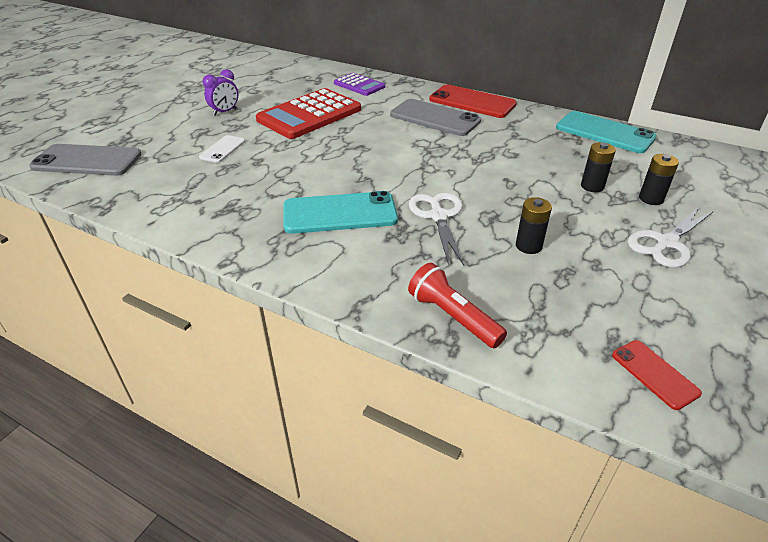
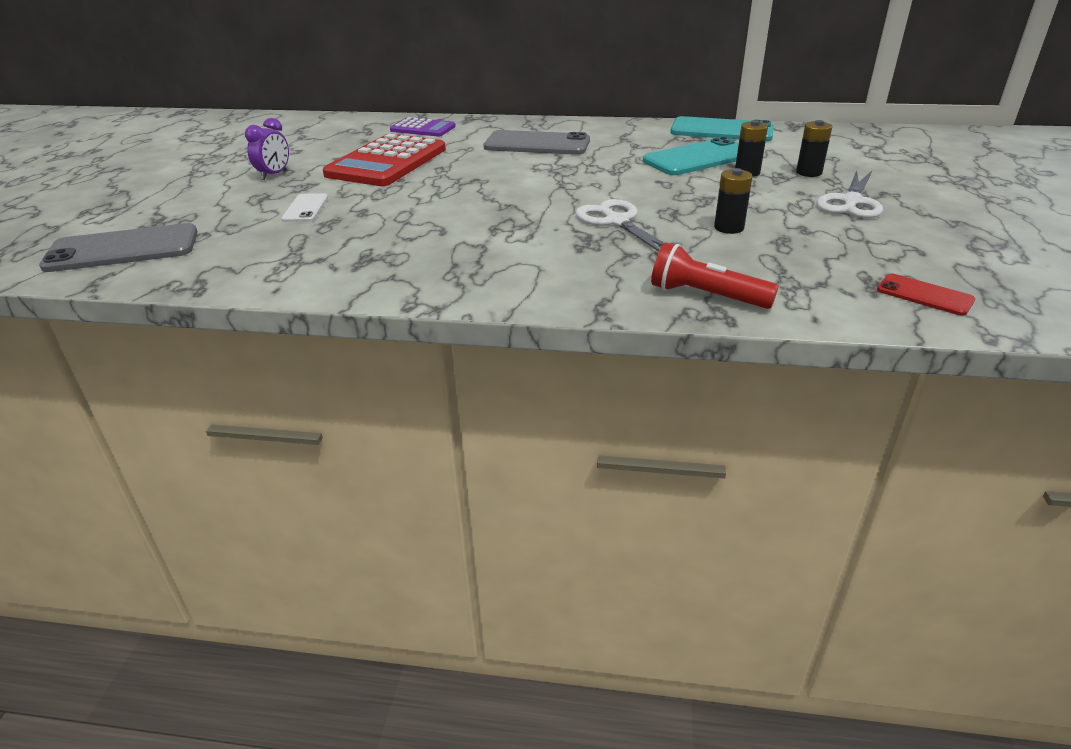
camera: 20 degrees left, 5 degrees down
turquoise phone [284,191,398,234] -> turquoise phone moved to [643,137,739,175]
red phone [429,84,517,118] -> none

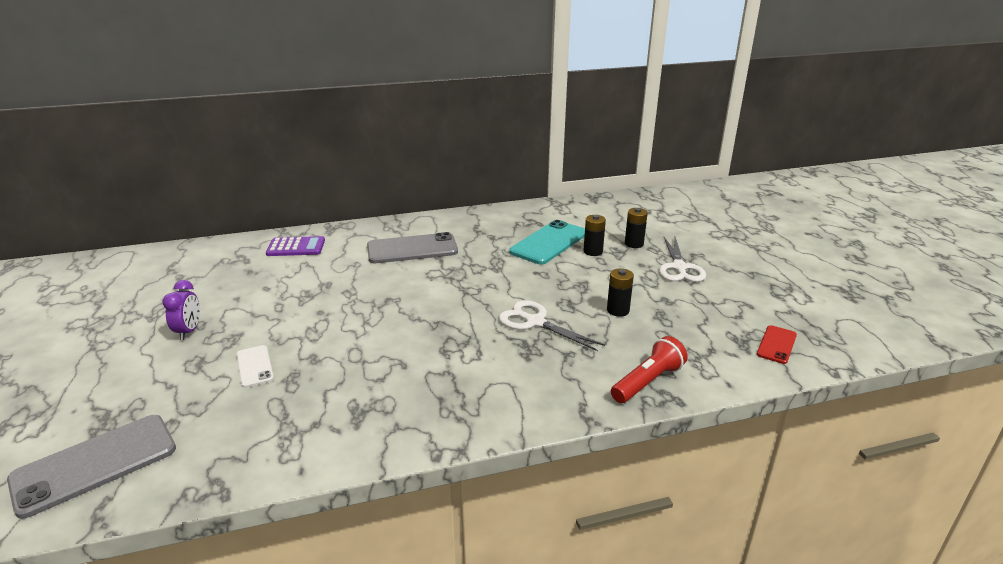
camera: 25 degrees left, 5 degrees down
red calculator [323,134,446,186] -> none
red flashlight [651,242,779,309] -> red flashlight turned 135 degrees clockwise [611,336,688,403]
turquoise phone [670,116,774,141] -> none
red phone [877,274,975,316] -> red phone turned 75 degrees counterclockwise [757,325,797,364]

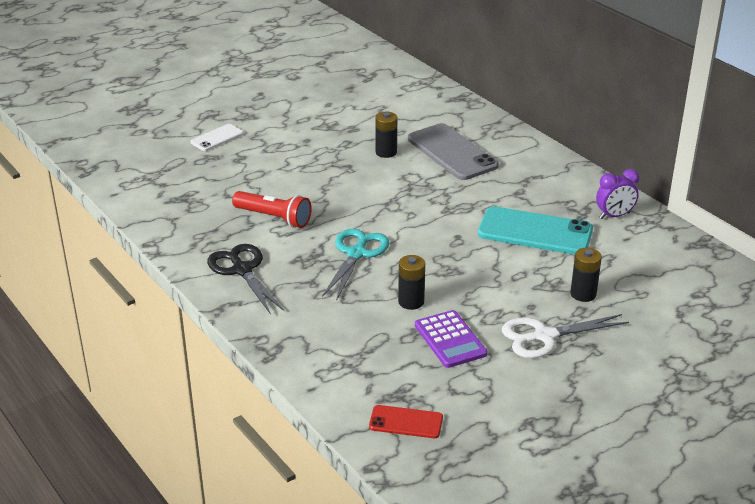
camera: 70 degrees right, 5 degrees up
grey phone [7,415,176,519] -> none
purple clock [163,280,200,340] -> purple clock moved to [596,169,639,219]
purple calculator [266,236,325,256] -> purple calculator moved to [415,310,487,368]
white scissors [499,300,605,351] -> turquoise scissors [322,229,389,301]
black battery [583,215,606,256] -> black battery moved to [375,112,397,158]
red flashlight [611,336,688,403] -> red flashlight moved to [232,191,312,228]
none -> black scissors [207,244,284,315]

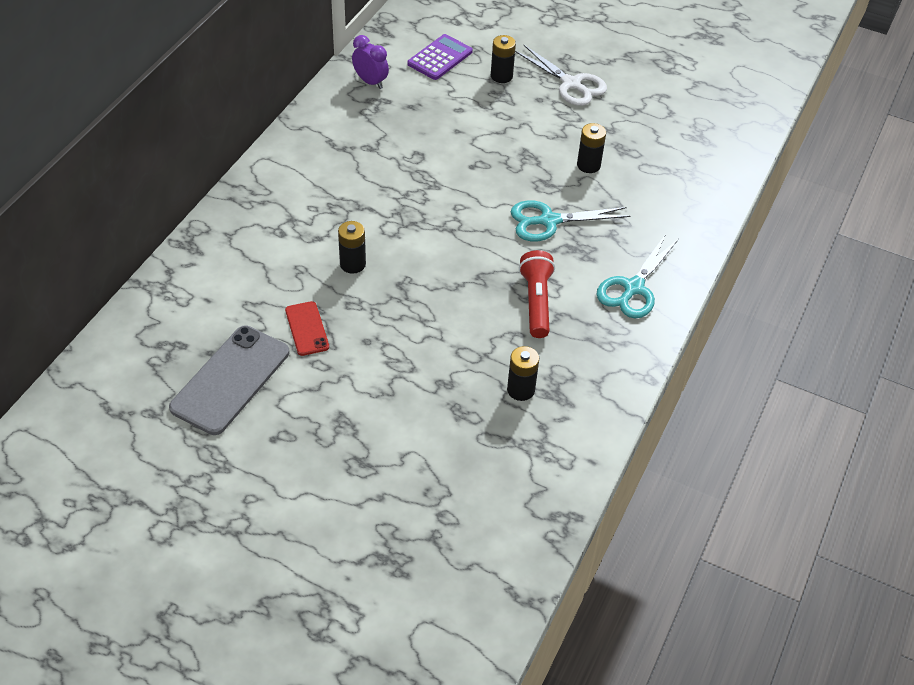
camera: 120 degrees left, 15 degrees up
white phone [191,124,243,151] -> none
black scissors [207,244,284,315] -> turquoise scissors [597,234,679,318]
red phone [369,405,443,438] -> red phone moved to [285,301,329,356]
grey phone [408,123,499,180] -> grey phone moved to [169,326,289,435]
purple calculator [415,310,487,368] -> purple calculator moved to [407,34,473,80]
turquoise phone [478,206,593,255] -> none
none -> black battery [507,346,539,401]

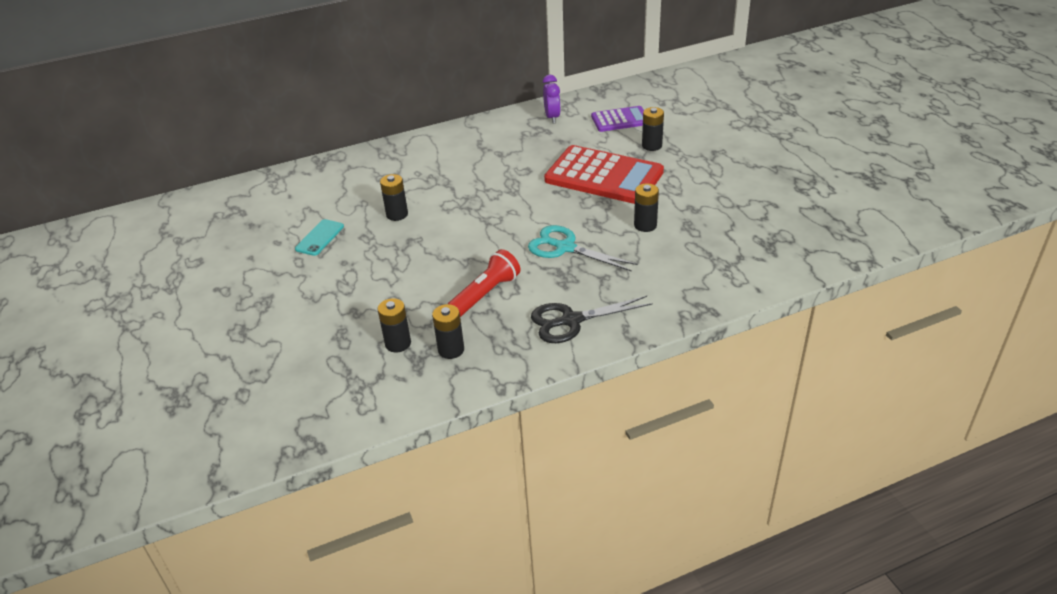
camera: 45 degrees right, 10 degrees down
grey phone [169,326,289,435] -> none
red phone [285,301,329,356] -> turquoise phone [295,219,344,256]
white scissors [515,44,607,106] -> none
turquoise scissors [597,234,679,318] -> black scissors [531,296,653,343]
none -> black battery [432,304,464,359]
none -> red calculator [544,145,664,204]

